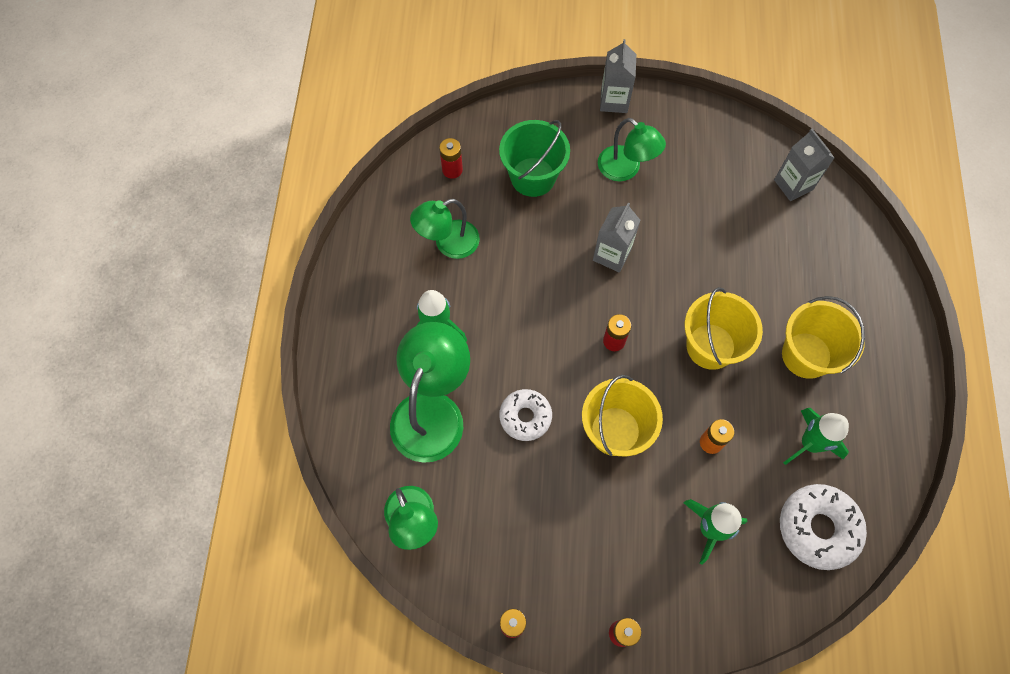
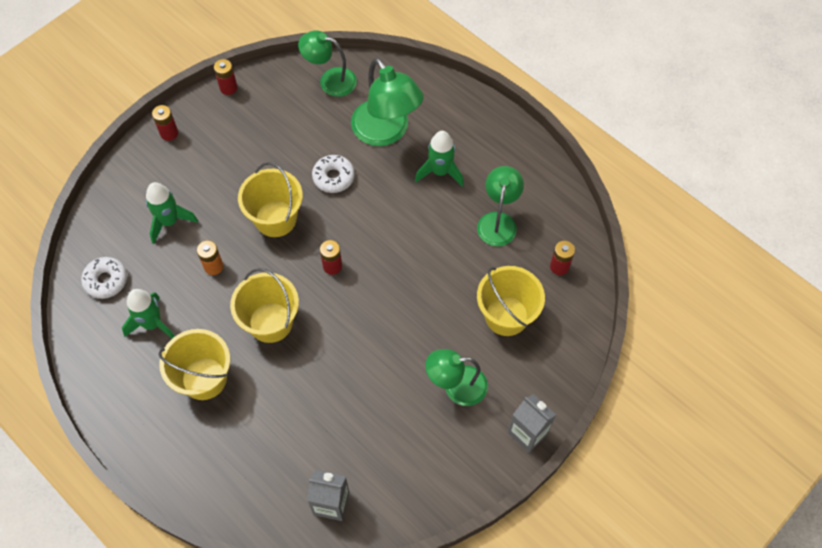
camera: 130 degrees right, 5 degrees down
green bucket [499,120,570,197] -> yellow bucket [477,266,545,336]
grey carton [593,203,641,272] -> none
white donut [780,484,867,570] -> white donut [81,257,127,299], size x0.66

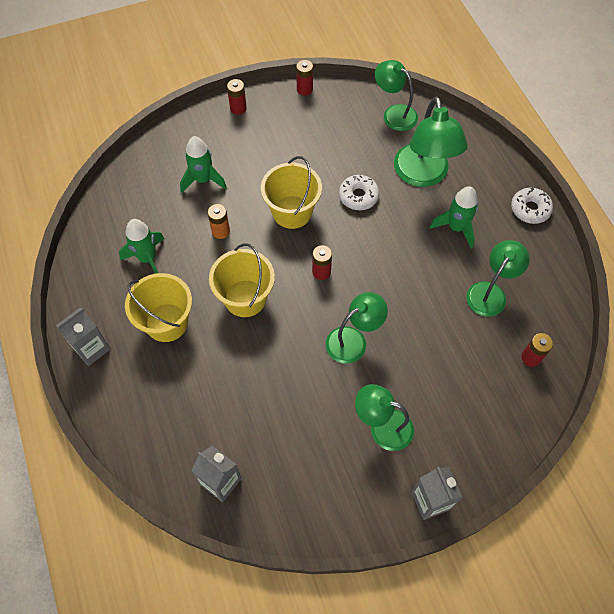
camera: 25 degrees right, 0 degrees up
white donut [81,257,127,299] -> white donut moved to [511,188,553,224]
yellow bucket [477,266,545,336] -> none
none -> grey carton [56,308,110,366]
none -> green lamp [326,292,388,364]

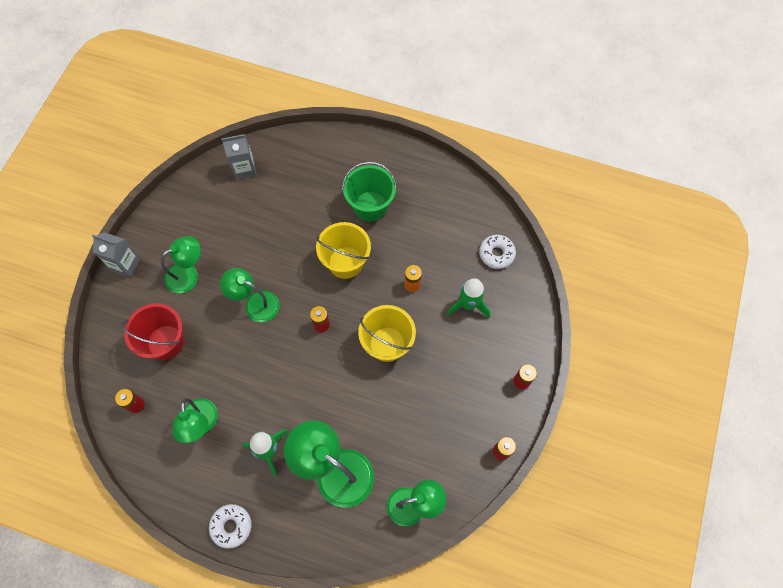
camera: 130 degrees right, 5 degrees up
grey carton [56,308,110,366] -> none
green rocket [119,219,164,274] -> none
yellow bucket [125,273,192,342] -> green bucket [342,162,397,221]
green lamp [326,292,388,364] -> green lamp turned 105 degrees clockwise [220,268,280,322]
white donut [339,175,379,210] -> white donut moved to [479,235,516,269]
none -> red bucket [122,303,184,360]

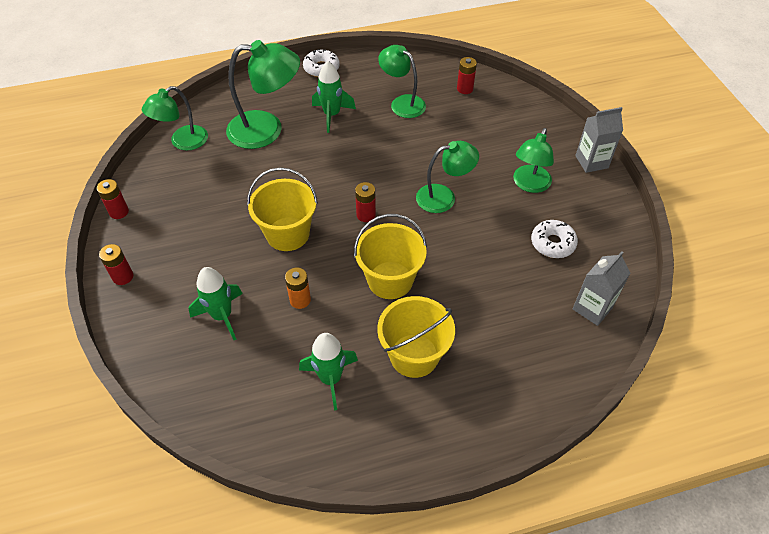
camera: 145 degrees right, 15 degrees down
red bucket [122,303,184,360] -> none
green bucket [342,162,397,221] -> yellow bucket [377,296,455,378]
white donut [479,235,516,269] -> white donut moved to [531,220,578,258]
none -> green rocket [299,333,358,411]

